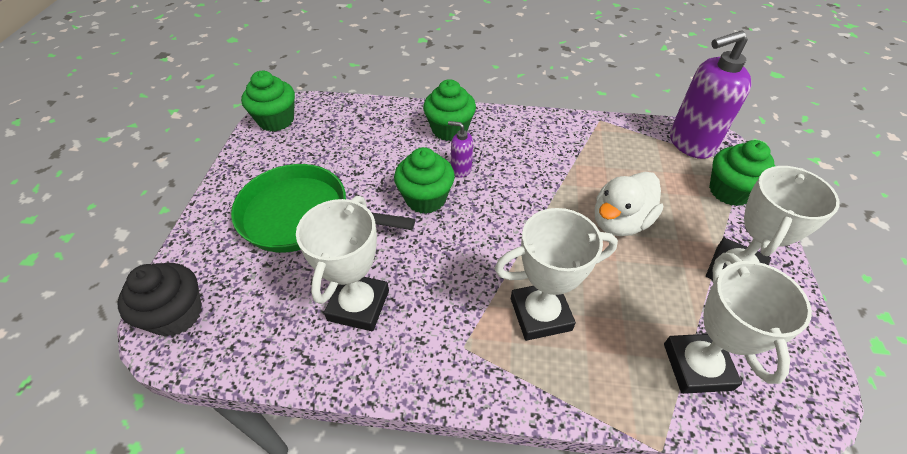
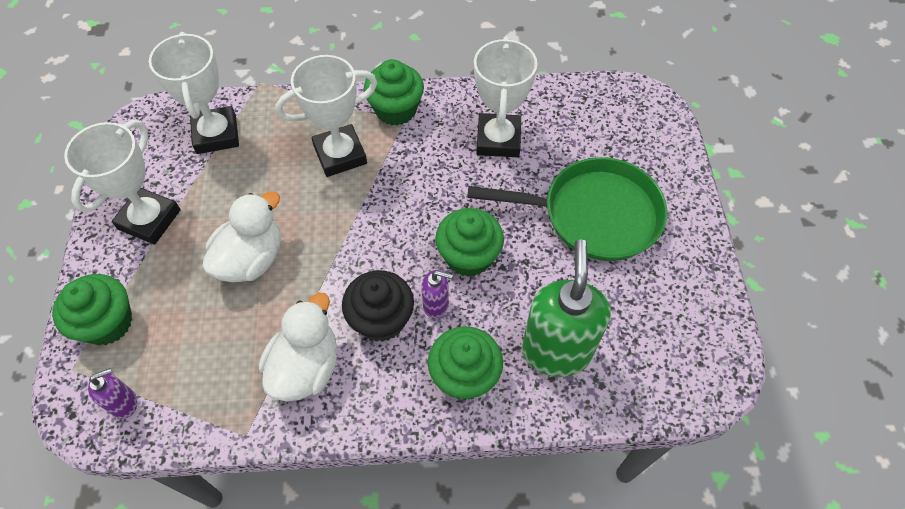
camera: 170 degrees right, 10 degrees up
black cupcake [118,263,202,337] -> black cupcake moved to [342,270,414,342]
green cupcake [241,71,295,132] -> green cupcake moved to [364,59,424,126]
purple soap dispenser [670,30,751,159] -> purple soap dispenser [88,368,137,419], size x0.46
none -> white duck [259,293,337,401]
none -> green soap dispenser [522,239,611,377]

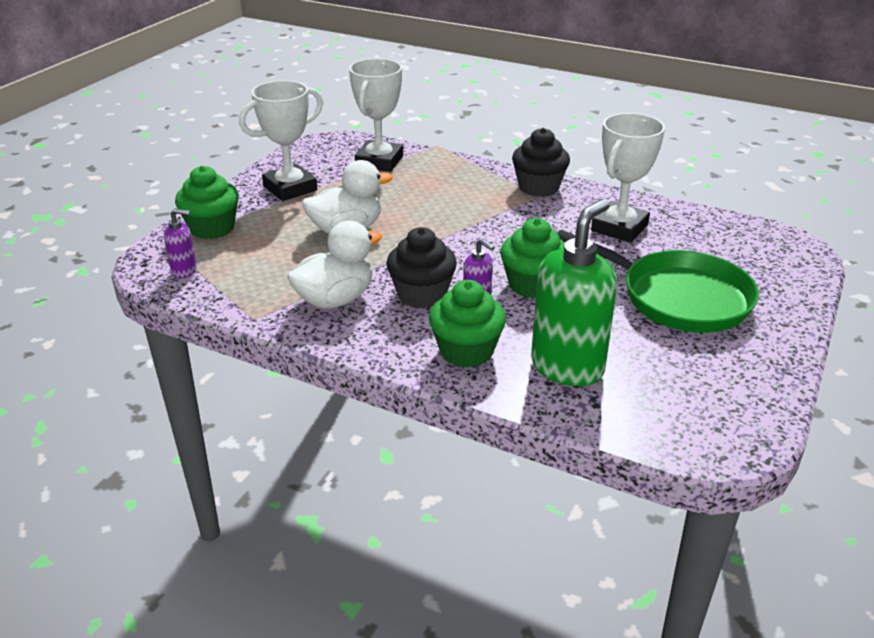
camera: 30 degrees right, 25 degrees down
white trophy [275,55,377,177] -> none
green cupcake [364,59,424,126] -> black cupcake [512,128,570,197]

